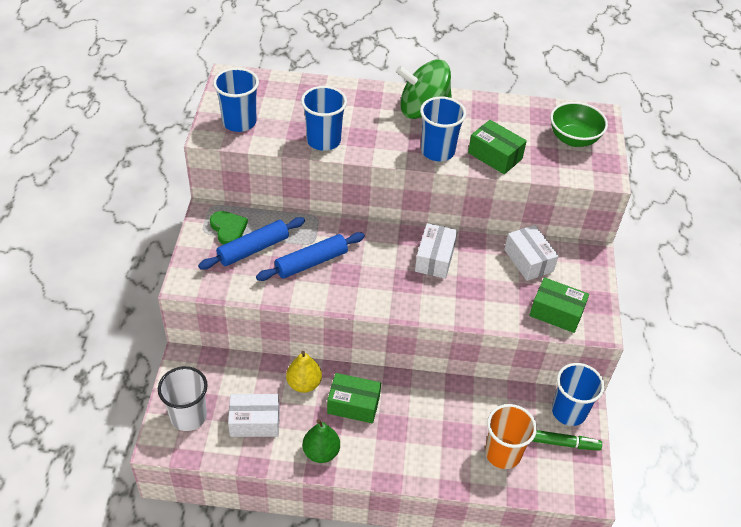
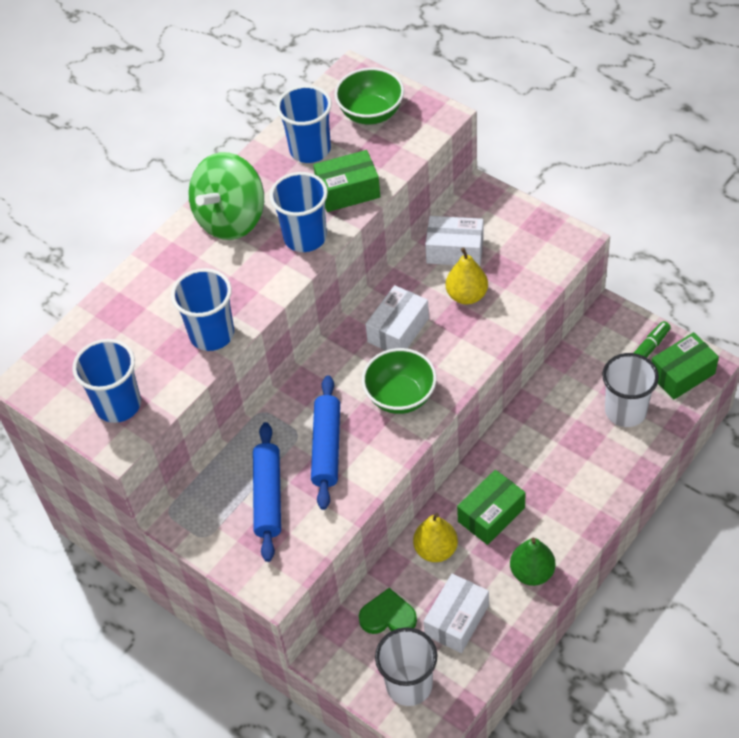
camera: 50 degrees left, 5 degrees up
green heart [210,211,248,245] -> green heart moved to [359,588,417,634]
white box [415,223,458,279] -> white box turned 75 degrees clockwise [366,285,429,351]
orange cup [485,404,537,469] -> white cup [602,353,659,427]
green box [529,277,589,333] -> green box moved to [652,332,719,400]
blue cup [552,363,605,426] -> blue cup moved to [276,85,332,163]
none -> green bowl [362,348,437,414]
none -> yellow pear [446,247,488,304]

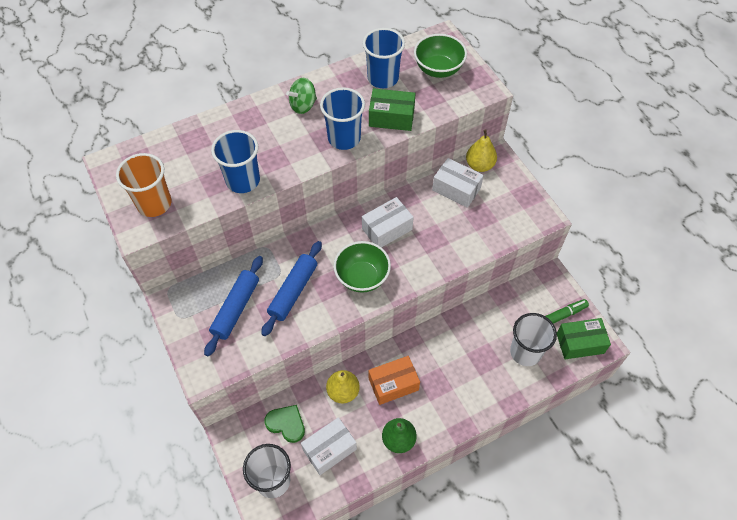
camera: 20 degrees right, 5 degrees up
blue cup [72,339,141,423] -> orange cup [116,153,172,217]
green spinning top [188,152,264,240] -> green spinning top [286,78,317,114], size x0.55
yellow pear [446,247,488,304] -> yellow pear moved to [466,129,497,172]
green box [457,470,526,545] -> orange box [369,356,420,405]

